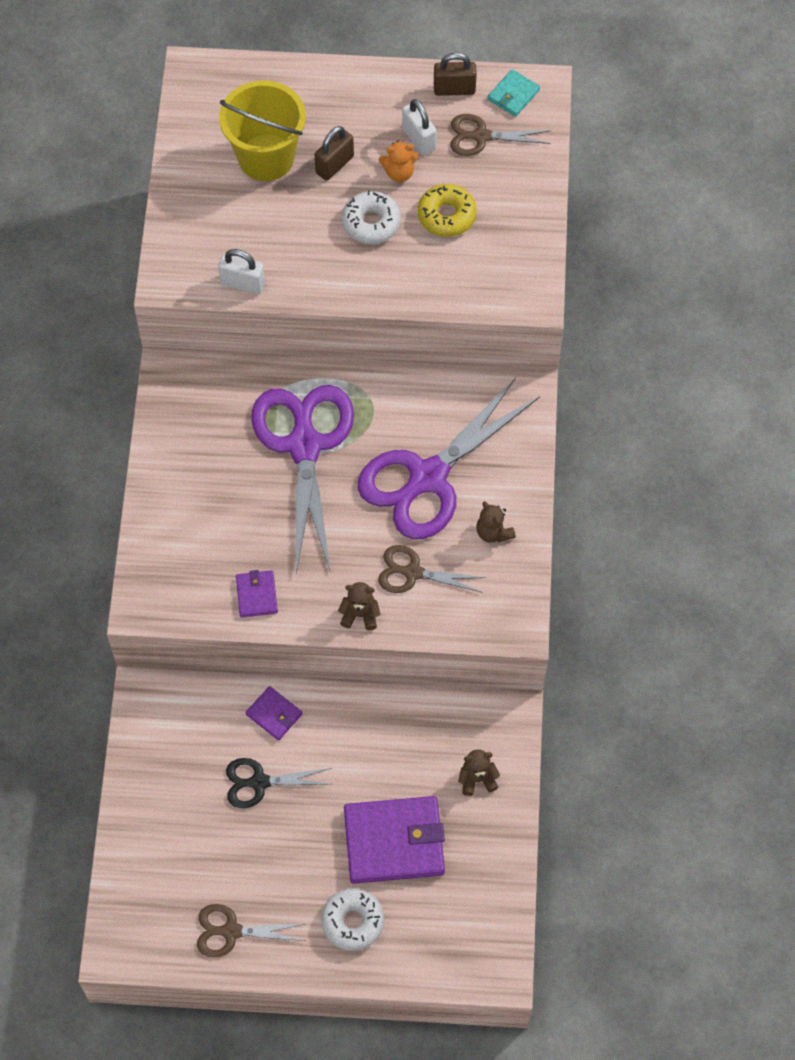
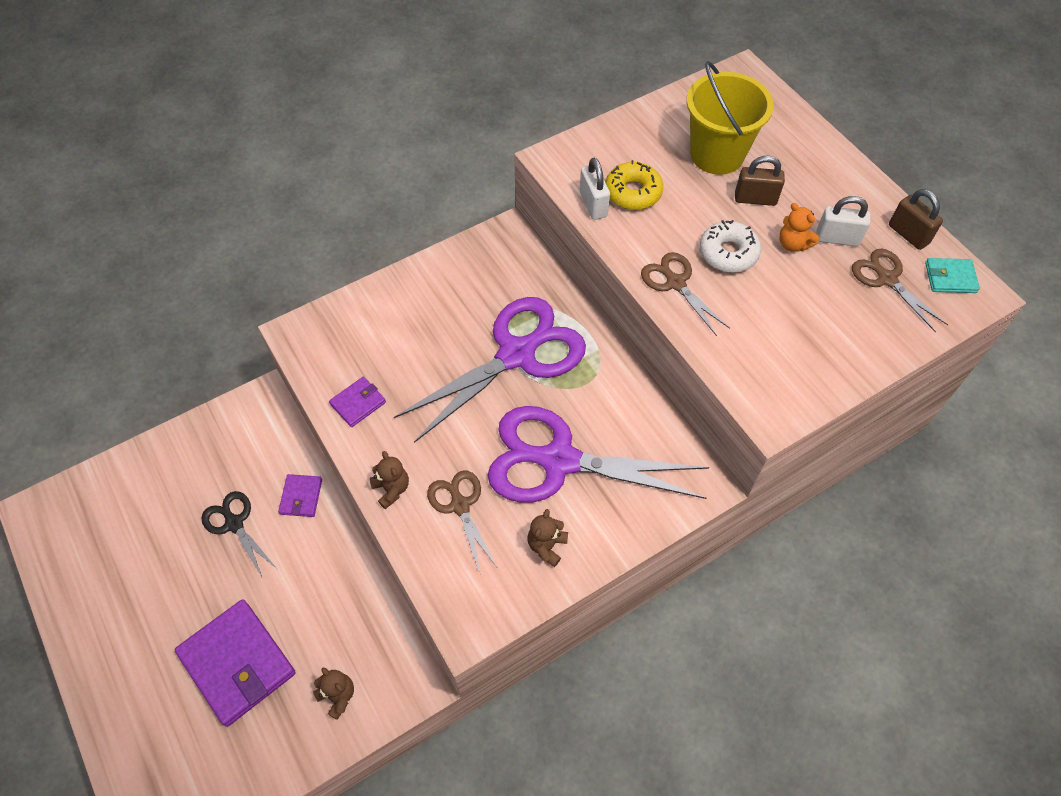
camera: 55 degrees right, 5 degrees down
brown scissors [197,904,305,957] -> brown scissors moved to [641,252,730,336]
white donut [321,888,384,951] -> none
white padlock [402,99,436,155] -> white padlock turned 75 degrees clockwise [816,196,870,246]
yellow donut [418,184,477,237] -> yellow donut moved to [605,160,663,210]

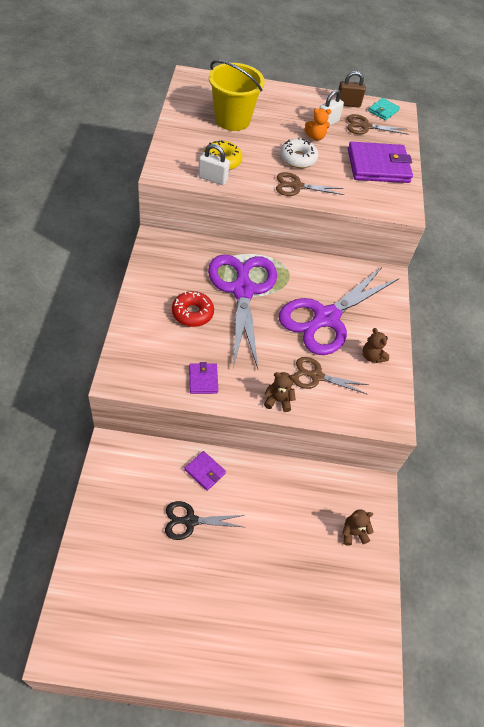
camera: 60 degrees left, 5 degrees down
purple wallet [175,599,296,727] -> purple wallet moved to [348,142,413,183]
brown padlock [735,156,785,206] -> none
none -> red donut [172,291,214,327]

